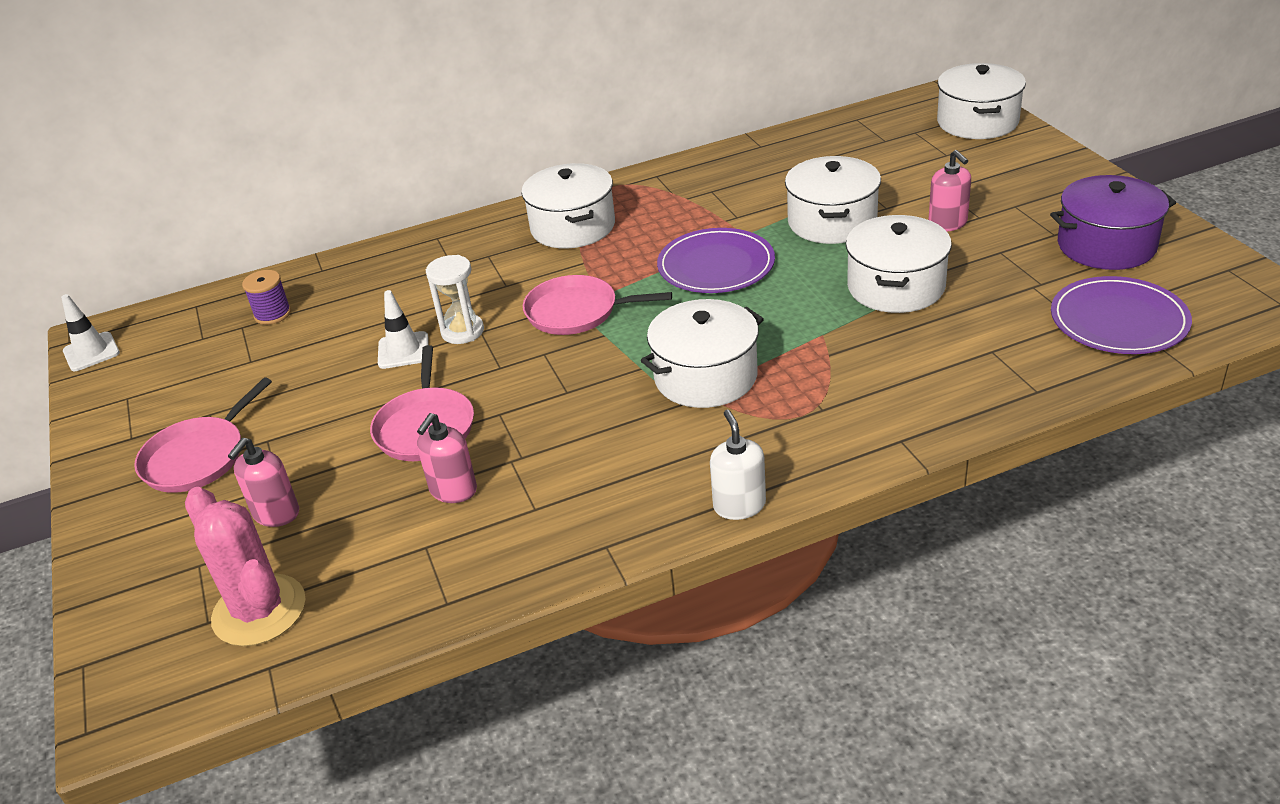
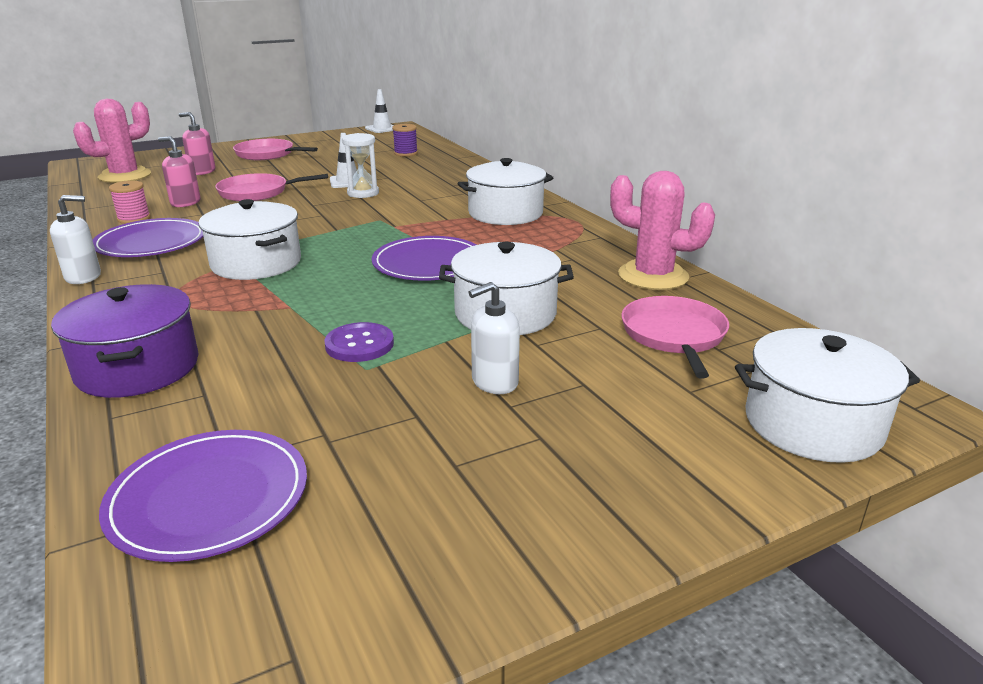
camera: 80 degrees right, 10 degrees down
pink pan [523,275,672,335] -> pink pan moved to [621,296,729,378]
white pot [846,215,952,313] -> purple button [324,322,394,362]
pink soap dispenser [928,150,971,231] -> white soap dispenser [469,282,520,394]
purple pot [1050,175,1176,270] -> purple pot moved to [51,284,198,398]
none -> purple plate [93,218,203,257]
none -> pink spool [109,181,151,224]
none -> pink cactus [610,171,715,290]

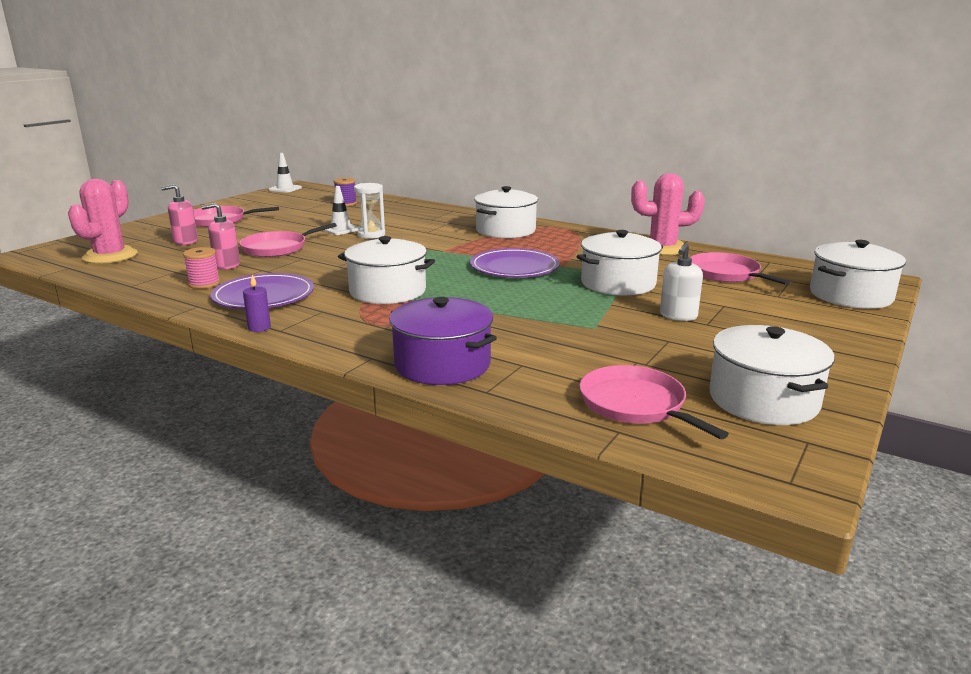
camera: 30 degrees left, 5 degrees down
white soap dispenser [50,195,101,284] -> purple candle [243,274,271,332]
purple plate [99,430,307,562] -> pink pan [580,365,729,439]
purple button [324,322,394,362] -> none
none -> white pot [709,325,835,425]

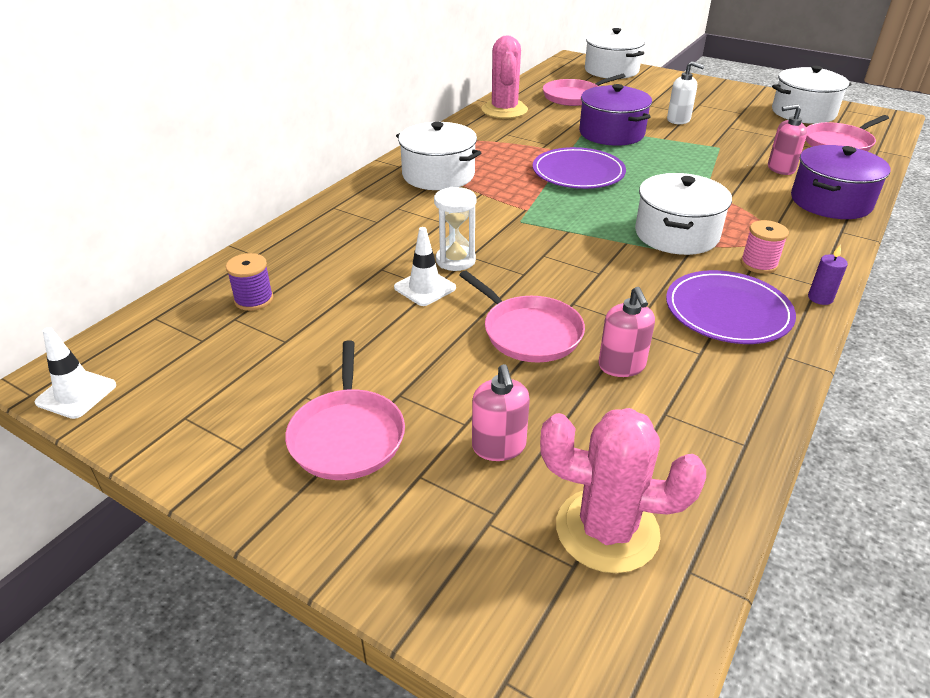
camera: 90 degrees left, 15 degrees up
pink spool [183,247,220,289] -> pink spool moved to [741,220,789,274]
white pot [576,230,663,296] -> purple pot [579,84,652,146]
none -> pink soap dispenser [768,104,807,175]

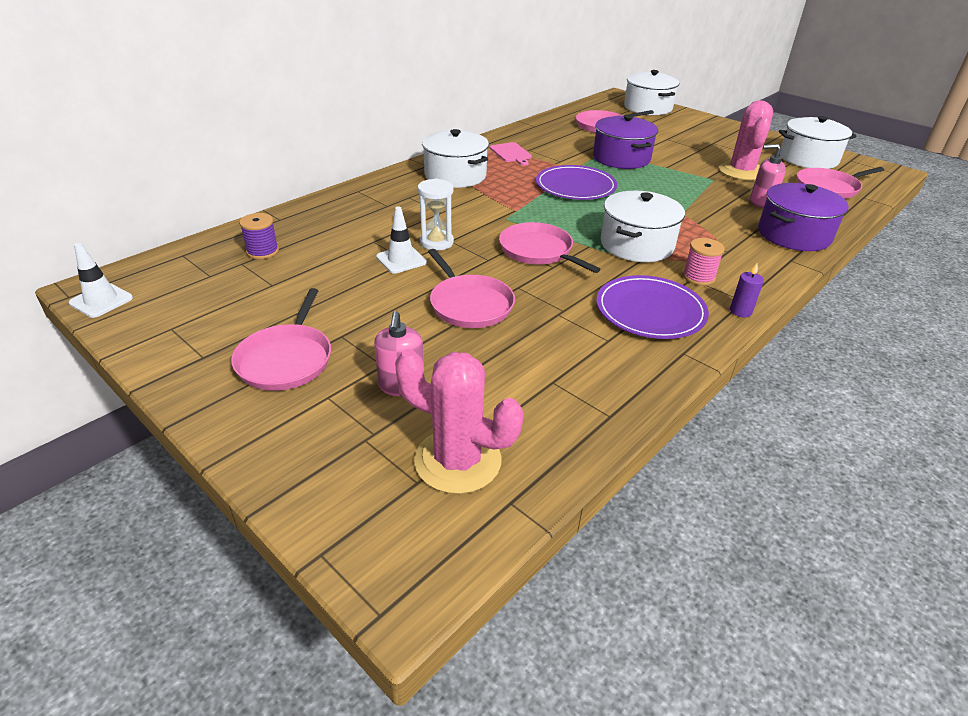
camera: 10 degrees right, 0 degrees up
pink cactus [481,35,528,119] -> pink cactus moved to [719,100,773,180]
pink soap dispenser [598,287,655,377] -> none
white soap dispenser [667,61,704,124] -> none
none -> pink cutting board [490,142,532,166]
none -> pink pan [499,222,601,273]

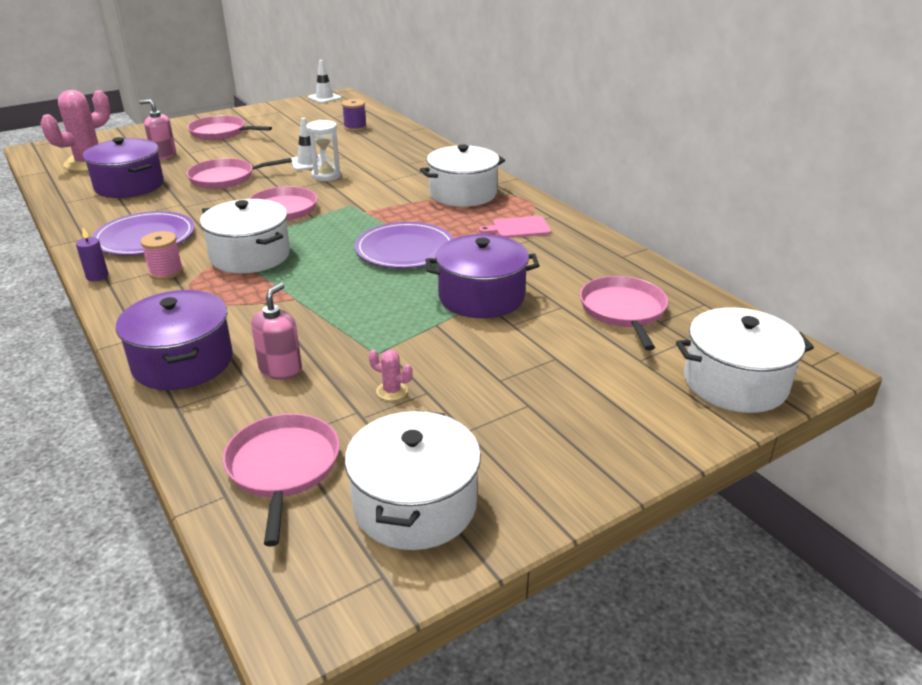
camera: 105 degrees right, 5 degrees down
pink cactus [719,100,773,180] -> pink cactus [369,350,413,401], size x0.41
none -> purple pot [83,137,164,198]

